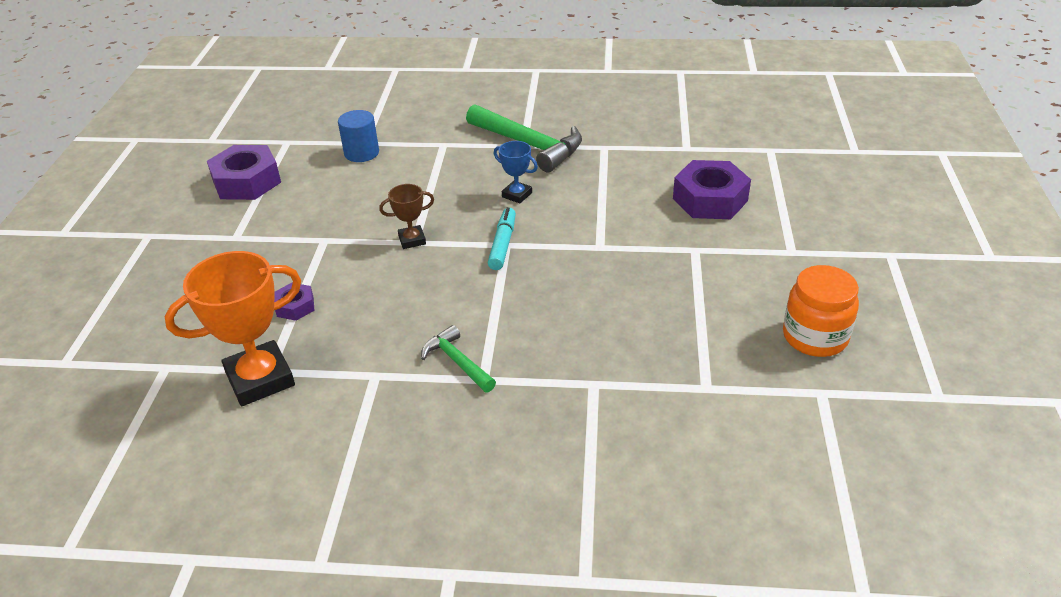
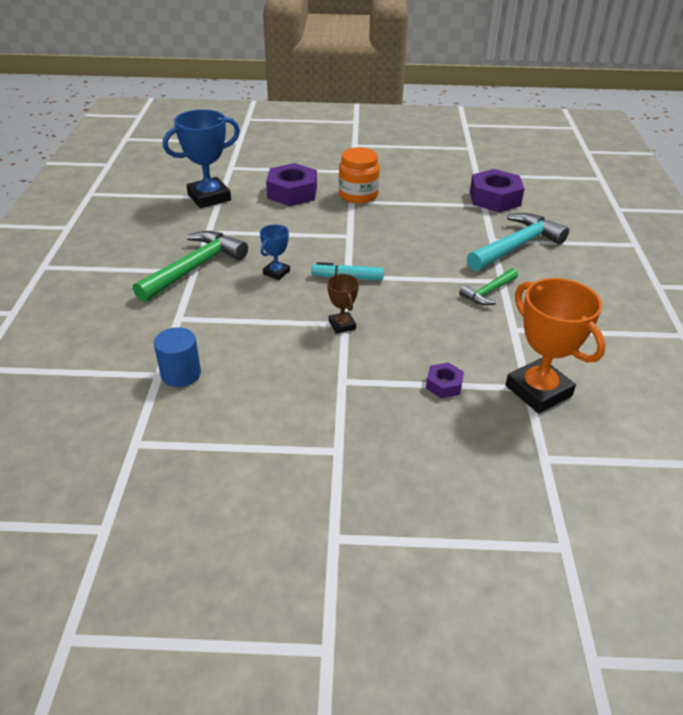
camera: 95 degrees left, 0 degrees up
purple nut [207,145,281,200] -> purple nut moved to [470,169,525,212]
orange jar [783,265,859,357] -> orange jar moved to [338,147,380,204]
none -> blue trophy [163,109,240,208]
none -> turquoise hammer [467,213,569,271]

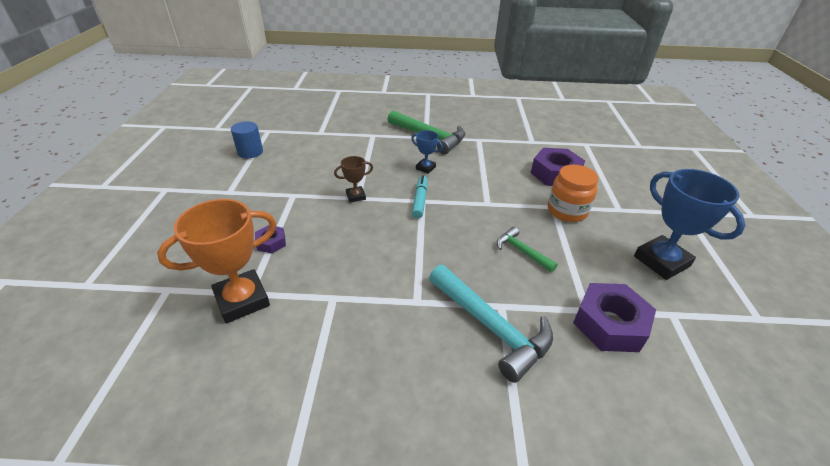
camera: 90 degrees right, 0 degrees up
blue cylinder [154,327,201,387] -> blue cylinder moved to [231,121,263,158]
blue trophy [163,109,240,208] -> blue trophy moved to [634,169,745,280]
green hammer [459,268,518,305] -> green hammer moved to [497,227,558,272]

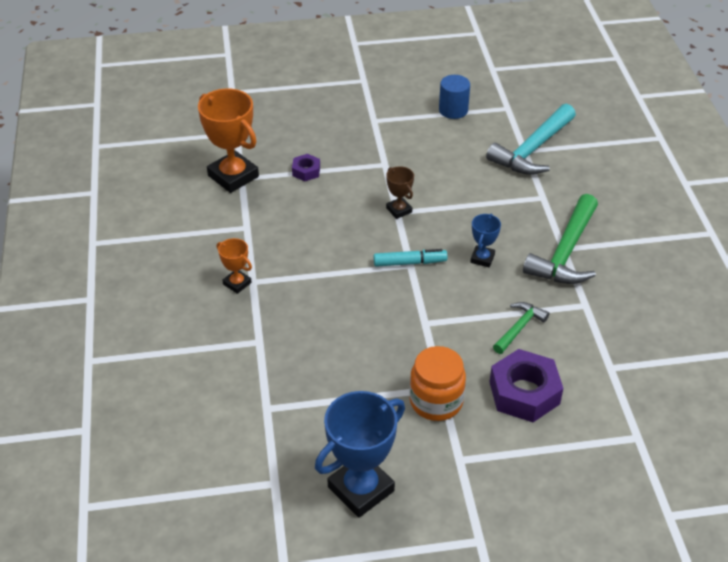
camera: 80 degrees right, 5 degrees up
turquoise hammer [429,265,553,383] -> turquoise hammer moved to [486,104,576,175]
green hammer [497,227,558,272] -> green hammer moved to [493,302,549,354]
purple nut [573,283,656,352] -> none
none -> orange trophy [217,238,252,294]

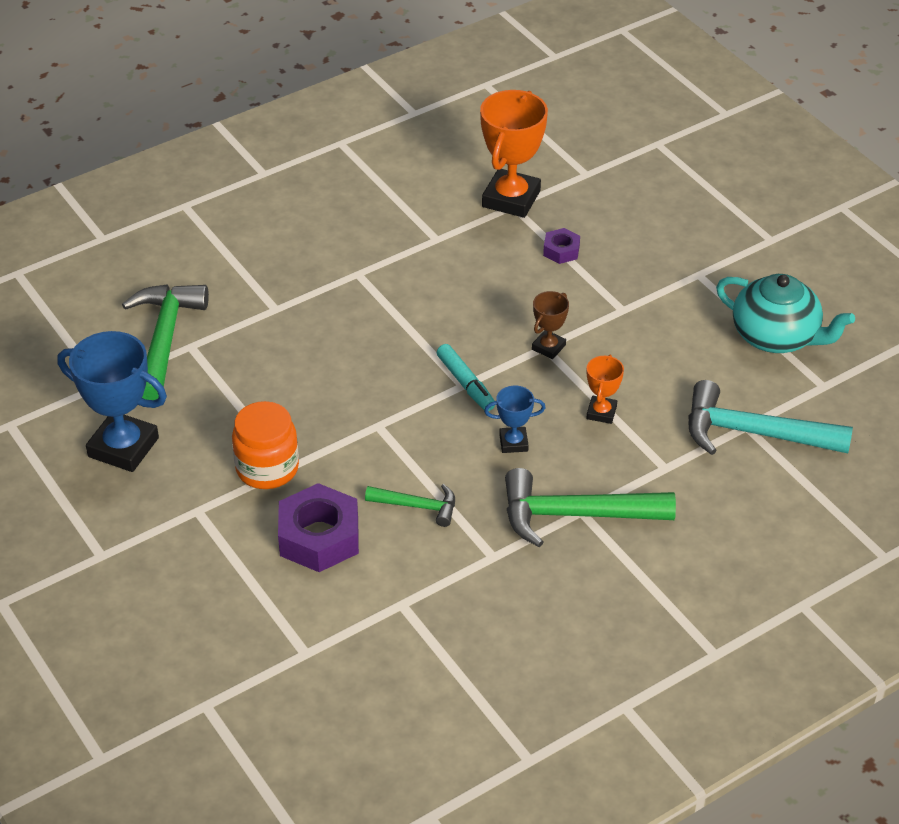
camera: 65 degrees right, 0 degrees up
orange trophy [217,238,252,294] -> orange trophy moved to [587,355,624,424]
blue cylinder [439,75,470,119] -> turquoise teapot [716,274,855,353]
none -> green hammer [122,284,209,400]

